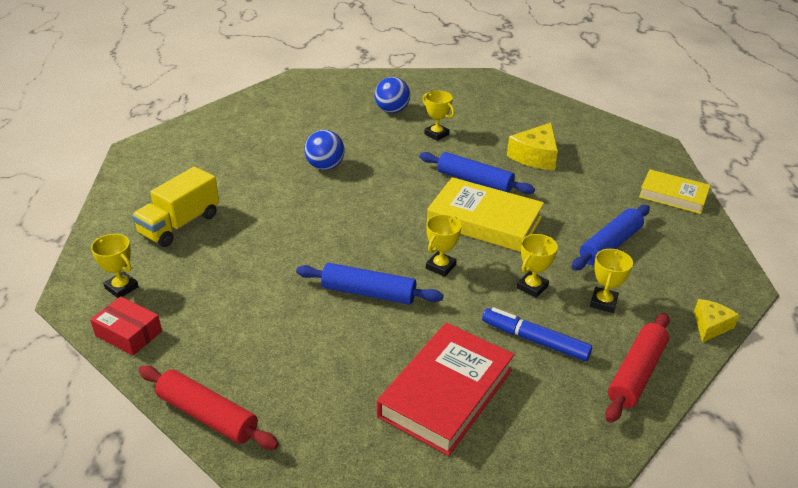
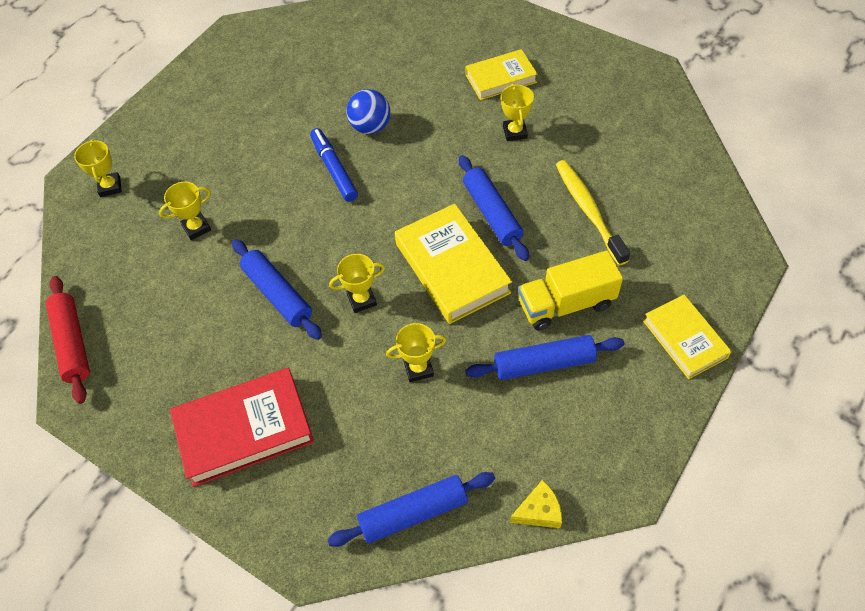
camera: 40 degrees right, 20 degrees up
red box [90,296,162,356] -> none
yellow truck [132,167,219,247] -> yellow truck moved to [518,250,623,330]
blue ball [375,77,410,113] -> yellow book [465,49,538,100]
blue marker [482,307,592,361] -> blue marker moved to [310,128,358,202]
yellow cheese [507,123,558,170] -> yellow toothbrush [556,160,630,265]
yellow trophy [590,249,633,313] -> yellow trophy moved to [159,182,211,240]
red rolling pin [605,313,670,423] -> blue rolling pin [327,472,495,547]

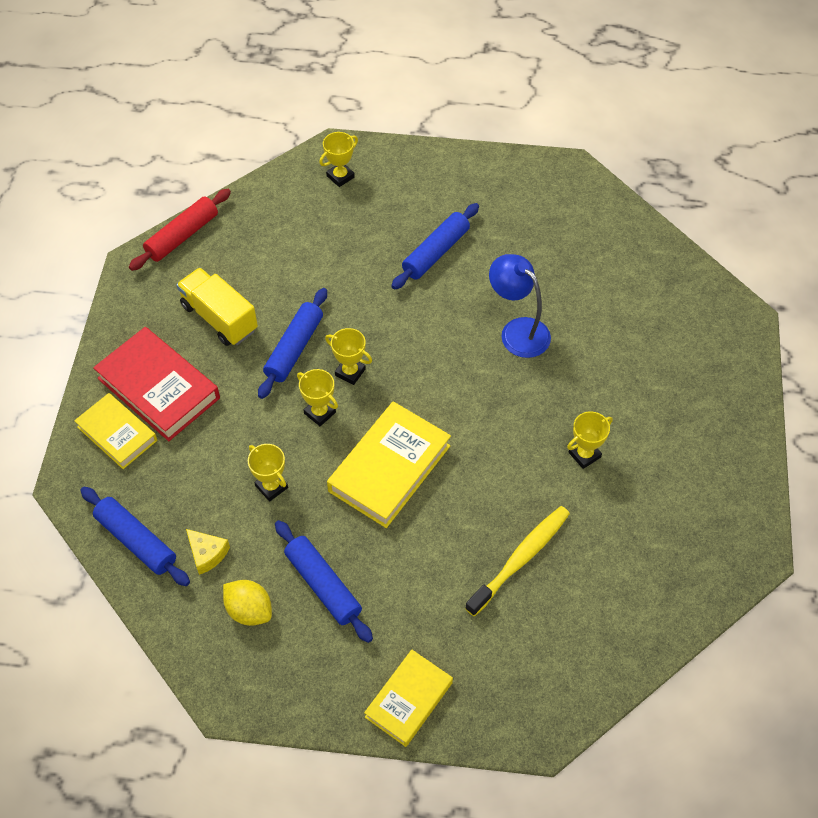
camera: 60 degrees right, 0 degrees up
yellow trophy [159,182,211,240] -> yellow trophy moved to [325,328,372,385]
blue marker [310,128,358,202] -> none
blue ball [346,89,390,134] -> blue lamp [489,254,551,358]
blue rolling pin [459,155,529,261] -> blue rolling pin moved to [391,203,479,290]
yellow book [465,49,538,100] -> yellow book moved to [74,393,157,469]
yellow cheese [510,480,562,528] -> yellow cheese moved to [186,529,230,575]
yellow truck [518,250,623,330] -> yellow truck moved to [176,268,258,346]
none -> yellow lemon [223,580,272,626]

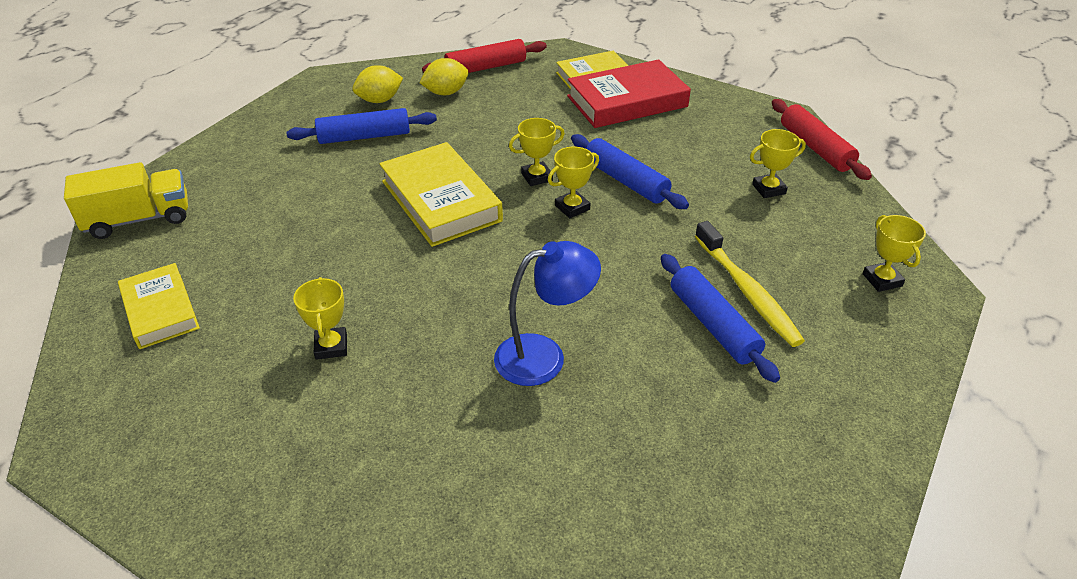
camera: 115 degrees right, 15 degrees down
blue rolling pin [80,487,190,586] -> red rolling pin [422,39,547,73]
yellow truck [176,268,258,346] -> yellow truck moved to [64,162,188,239]
yellow cheese [186,529,230,575] -> yellow lemon [420,58,469,95]
yellow trophy [248,444,288,501] -> yellow trophy moved to [750,129,806,198]
yellow book [364,650,453,747] -> yellow book moved to [118,263,200,349]
yellow toothbrush [465,506,570,616] -> yellow toothbrush moved to [695,221,805,347]

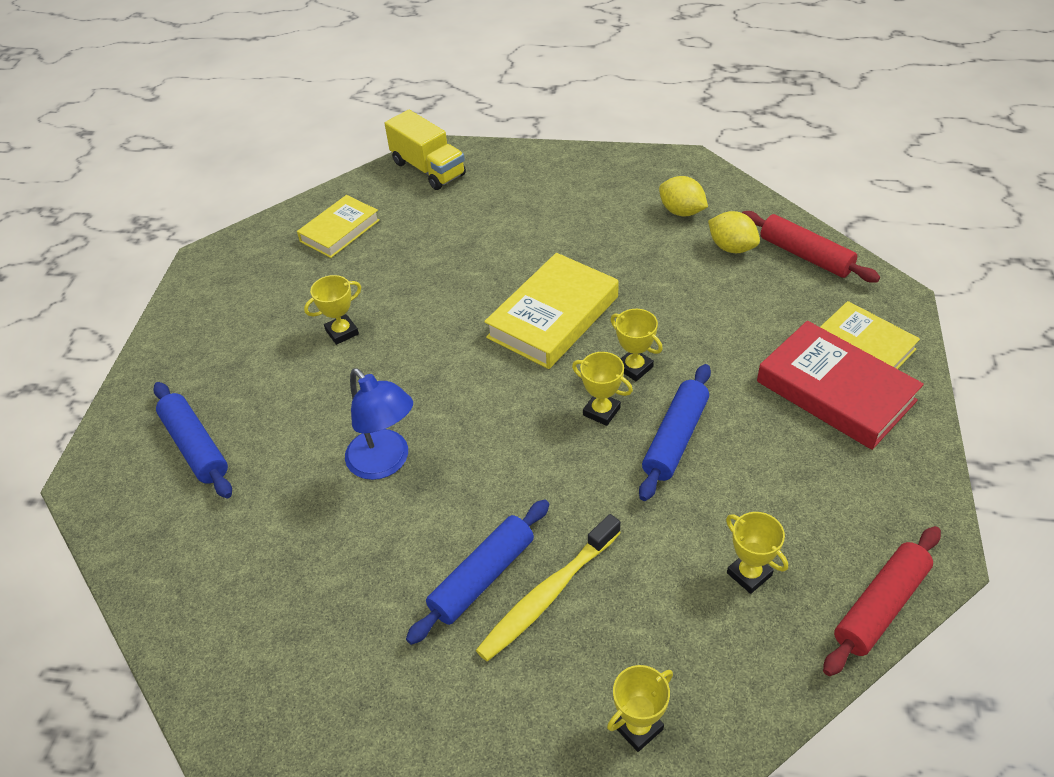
camera: 70 degrees right, 5 degrees up
blue rolling pin [286,108,437,144] -> blue rolling pin moved to [153,382,232,499]

